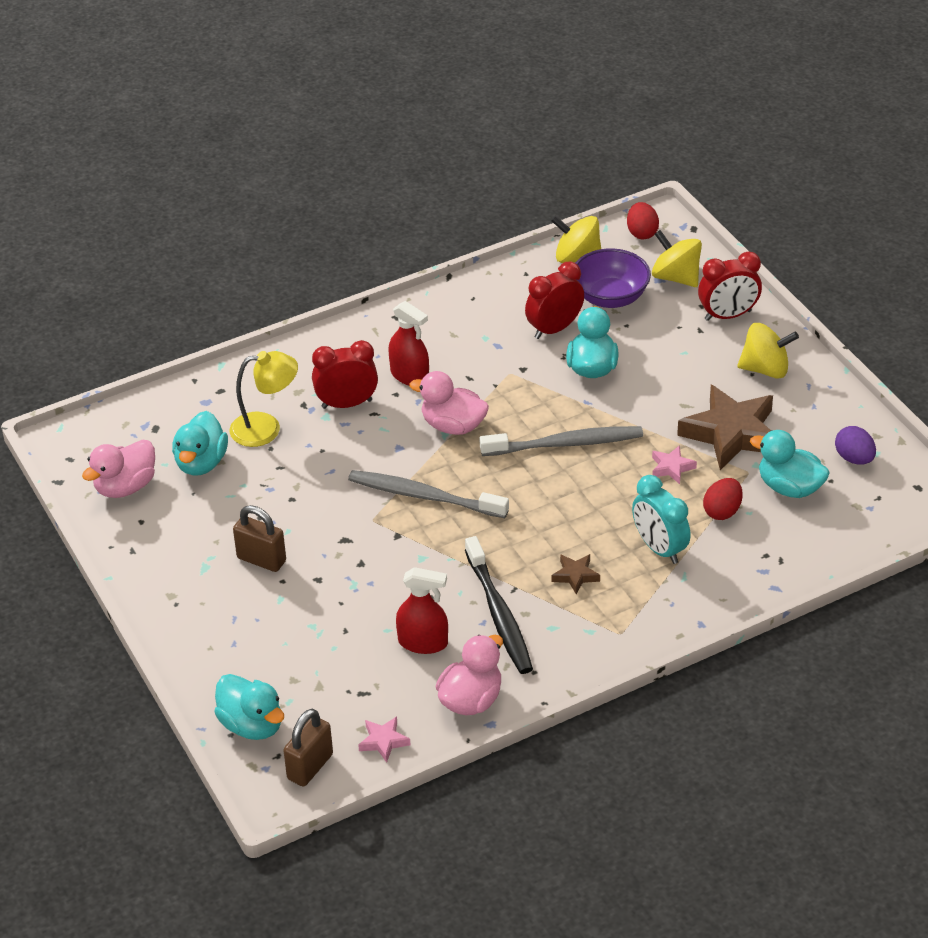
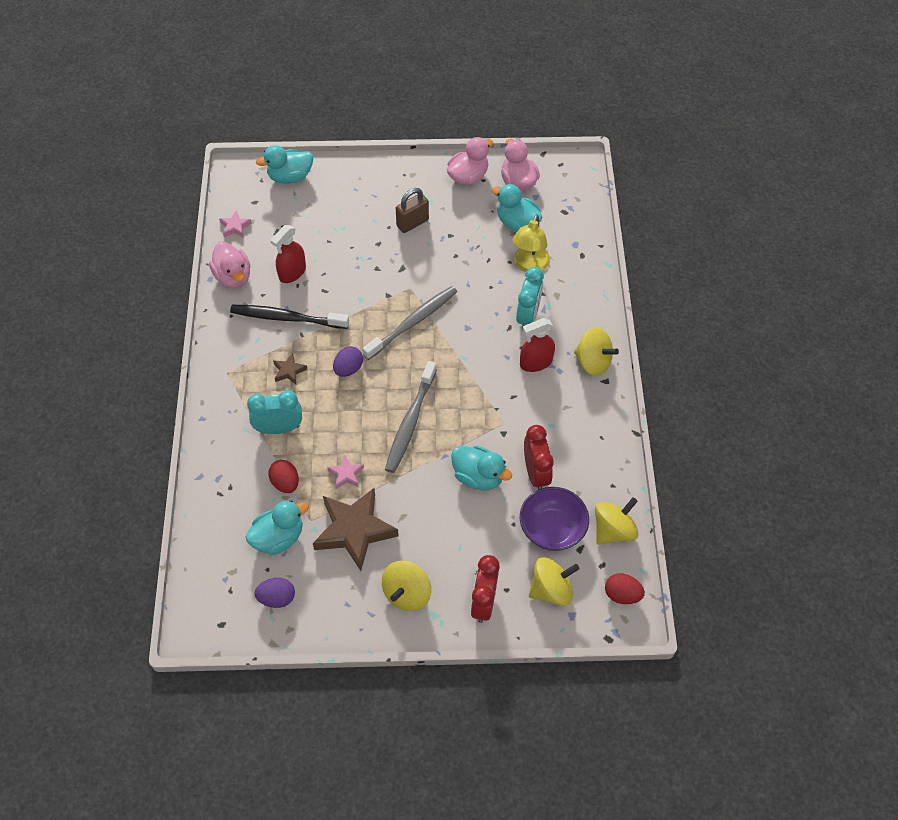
camera: 115 degrees right, 15 degrees up
brown padlock [283,709,333,786] -> none
red clock [312,340,378,409] -> turquoise clock [516,267,544,329]
pink duck [409,371,489,435] -> pink duck moved to [447,137,493,185]
none -> purple egg [333,346,363,377]
none -> yellow spinning top [574,328,619,376]

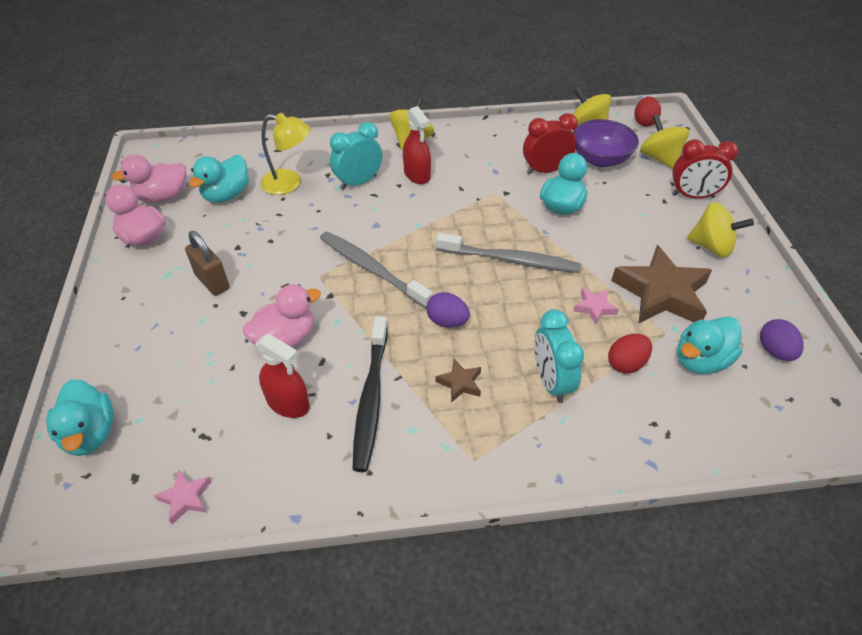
camera: 95 degrees left, 10 degrees down
pink duck [209,242,250,288] -> pink duck moved to [243,284,321,348]
turquoise duck [246,500,309,555] -> turquoise duck turned 90 degrees counterclockwise [677,316,742,374]
turquoise clock [516,267,544,329] -> turquoise clock turned 45 degrees counterclockwise [330,122,382,190]

